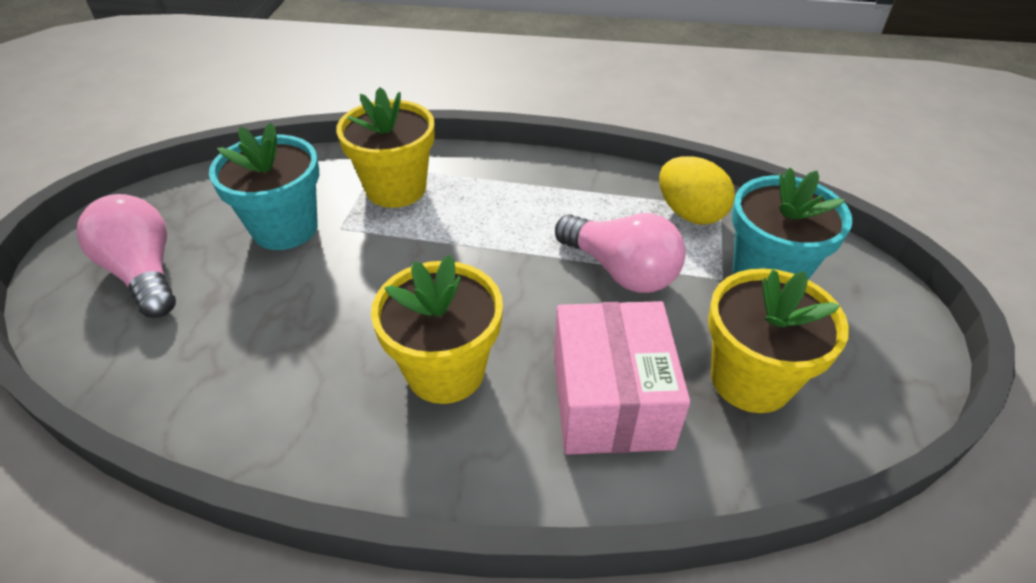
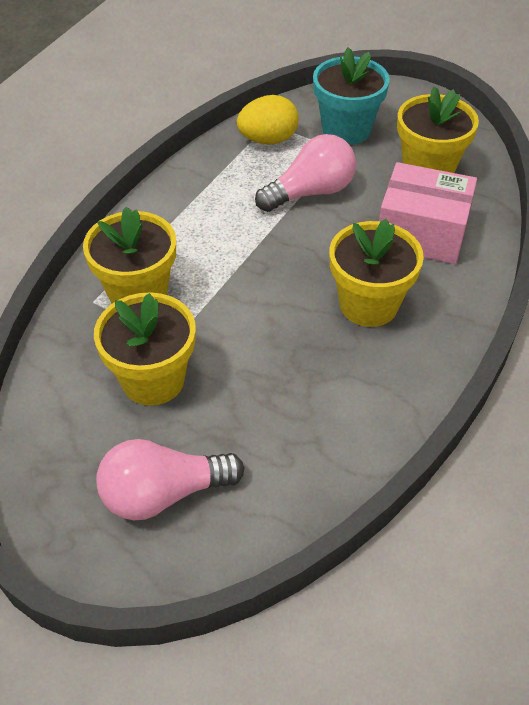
camera: 70 degrees left, 5 degrees up
turquoise flower pot [209,122,319,250] -> yellow flower pot [94,292,196,406]

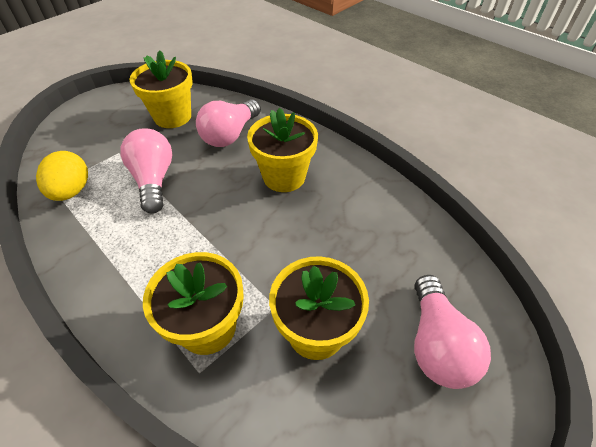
camera: 75 degrees left, 0 degrees up
turquoise flower pot [313,47,390,145] -> none
pink box [379,162,477,264] -> pink light bulb [196,99,261,147]

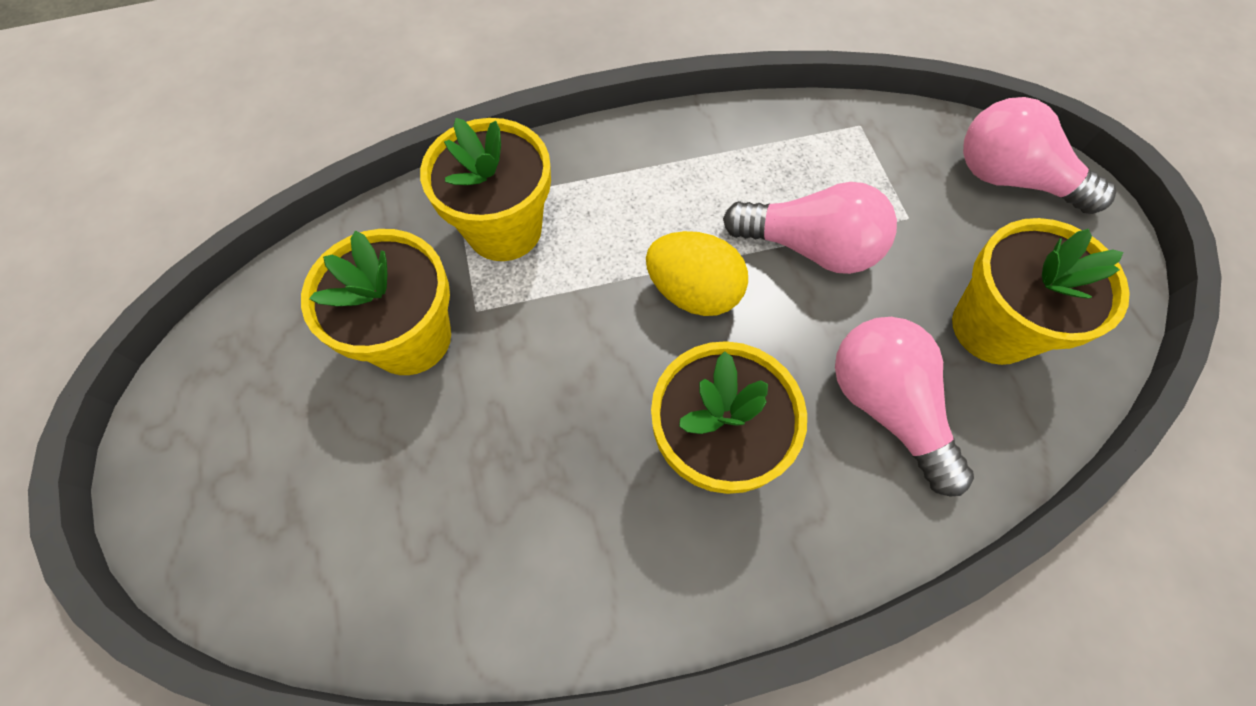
camera: 120 degrees right, 15 degrees up
yellow egg [36,151,88,201] -> yellow egg moved to [646,231,748,316]
pink light bulb [414,275,491,389] -> pink light bulb moved to [963,97,1116,214]

